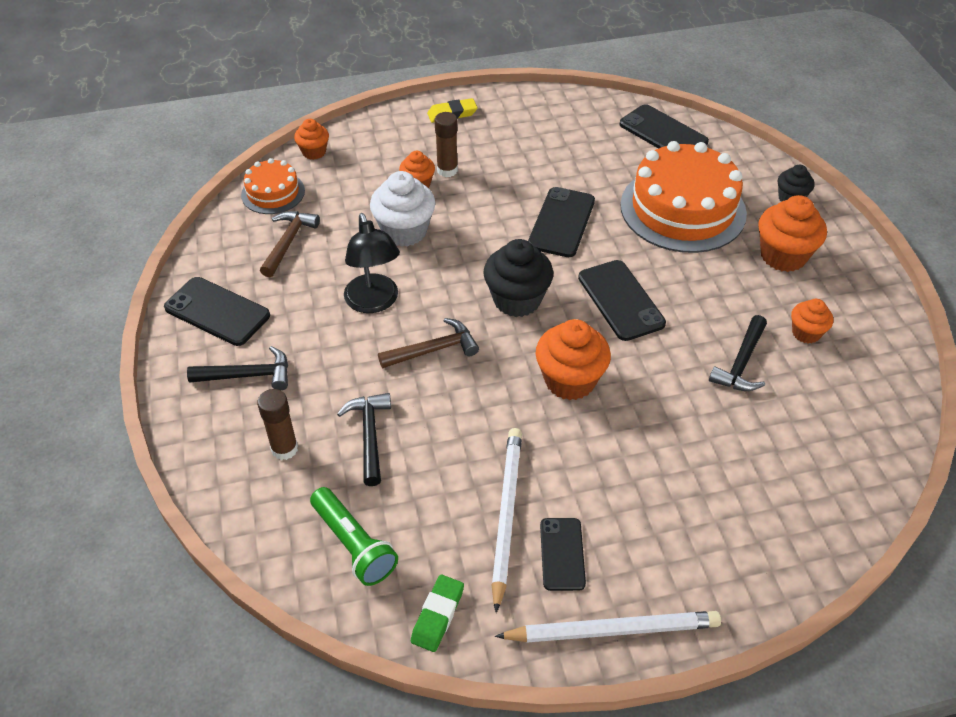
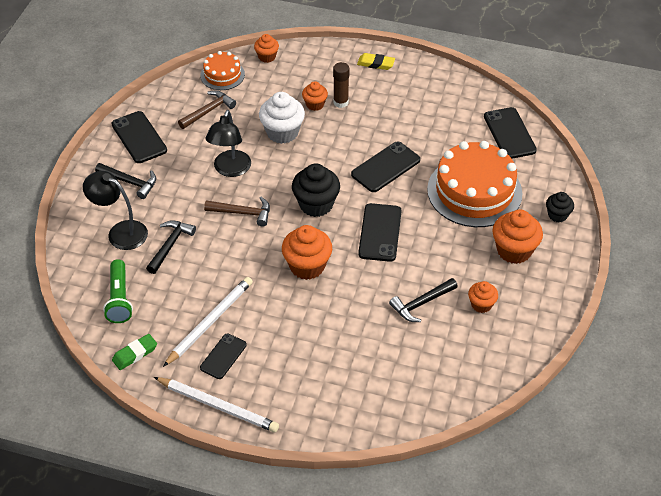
camera: 30 degrees right, 0 degrees up
brown glue stick [257,389,298,460] -> black lamp [83,171,148,250]

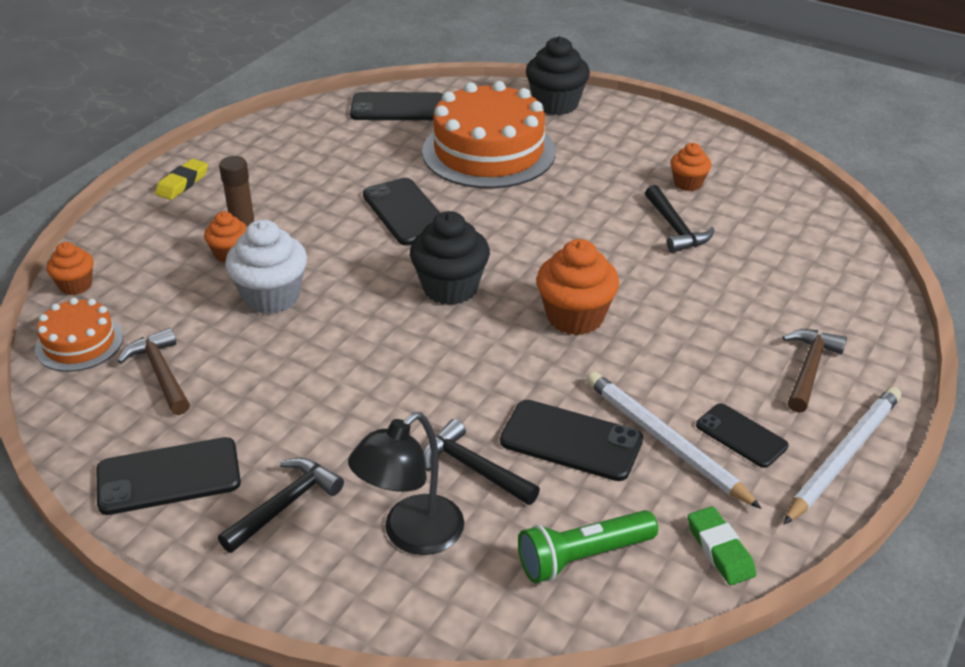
camera: 75 degrees left, 10 degrees down
green flashlight [103,259,133,323] -> green flashlight turned 150 degrees clockwise [518,510,658,583]
brown hammer [204,197,270,227] -> brown hammer moved to [782,329,847,413]
black lamp [205,110,251,177] -> none
black phone [358,203,402,262] -> black phone moved to [500,400,643,481]
orange cupcake [492,209,543,264] -> none
black cupcake [546,192,574,222] -> black cupcake [526,36,590,115], size x1.73

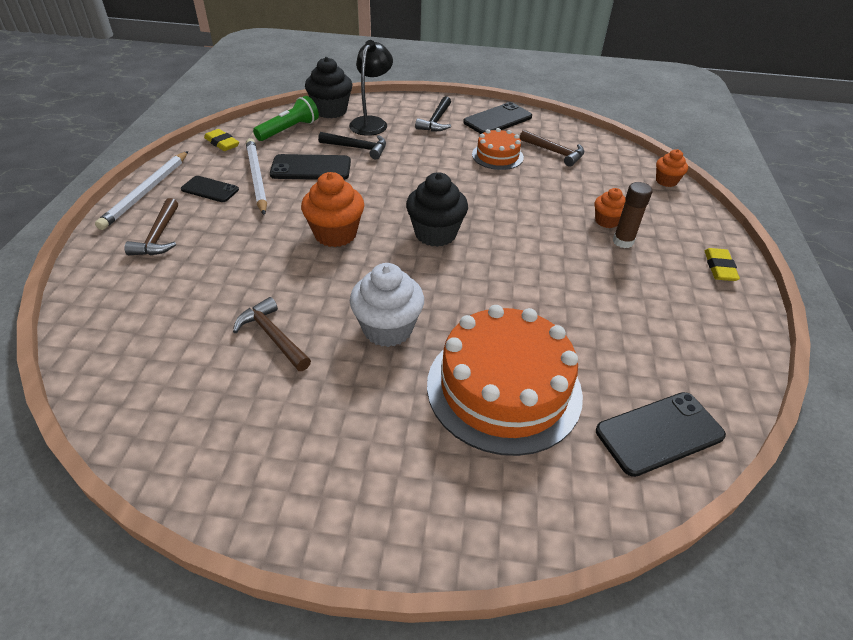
camera: 155 degrees right, 5 degrees up
orange cake [35,298,123,372] -> orange cake moved to [472,128,524,170]
white cupcake [225,220,307,314] -> white cupcake moved to [350,263,424,347]
black phone [363,178,440,246] -> none
black cupcake [526,36,590,115] -> black cupcake moved to [305,57,352,119]
white pencil [586,372,762,509] -> white pencil turned 135 degrees counterclockwise [246,138,267,215]
black hammer [645,185,715,253] -> brown hammer [233,297,311,371]
orange cupcake [670,143,711,191] -> none
green eraser [688,506,756,585] -> yellow eraser [204,129,239,151]

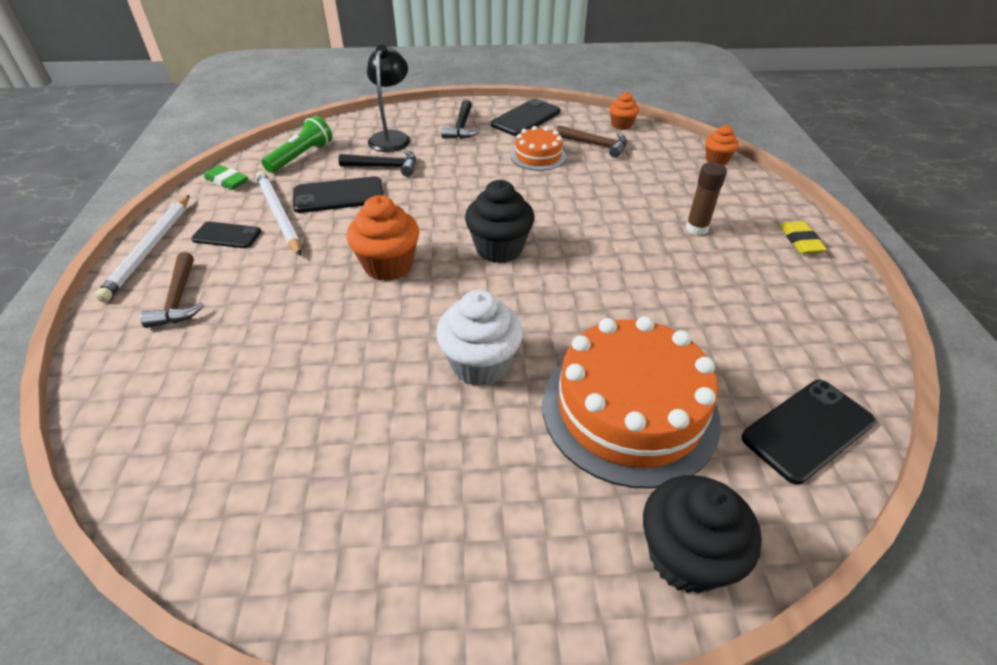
camera: 10 degrees left, 0 degrees up
yellow eraser [204,129,239,151] -> green eraser [204,165,248,190]
brown hammer [233,297,311,371] -> none
black cupcake [305,57,352,119] -> black cupcake moved to [643,475,762,594]
orange cupcake [595,188,626,228] -> orange cupcake moved to [609,92,639,130]

